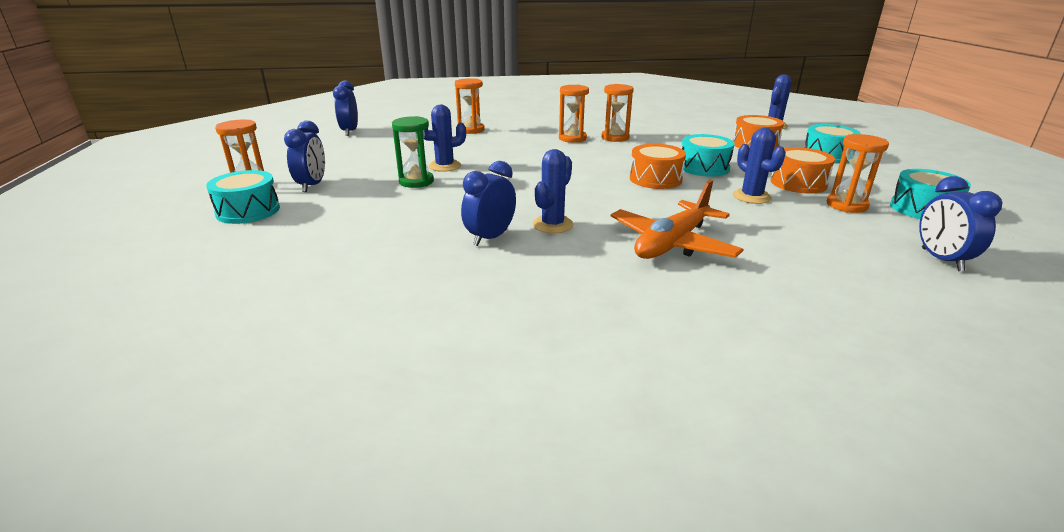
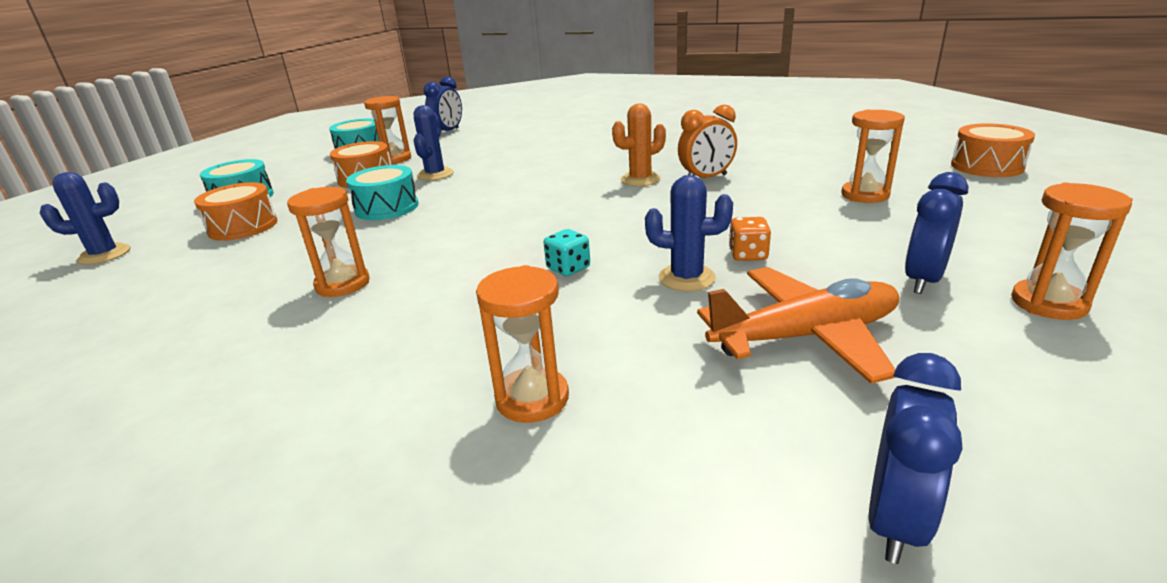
camera: 145 degrees left, 0 degrees up
turquoise drum [206,170,280,224] -> none
green hourglass [392,116,434,188] -> orange dice [729,217,771,261]
blue clock [461,161,516,246] -> orange clock [678,105,737,178]
blue cactus [532,149,573,234] -> orange cactus [612,104,666,186]
orange hourglass [559,85,589,143] -> orange hourglass moved to [841,110,905,203]
orange plane [611,180,744,259] -> orange plane moved to [697,267,899,384]
orange drum [630,144,686,189] -> orange drum moved to [951,123,1035,177]
none -> turquoise dice [544,229,590,276]

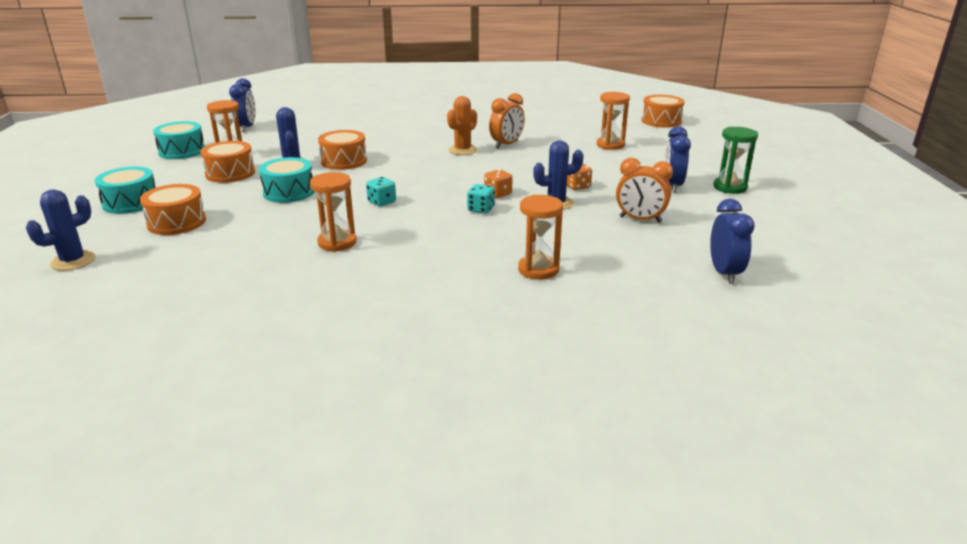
camera: 30 degrees left, 0 degrees up
orange plane [697,267,899,384] -> orange clock [616,158,673,223]
orange hourglass [1011,183,1133,320] -> green hourglass [713,127,758,194]
none -> orange drum [318,130,367,170]
none -> turquoise dice [366,177,396,206]
none -> orange dice [484,169,512,198]

